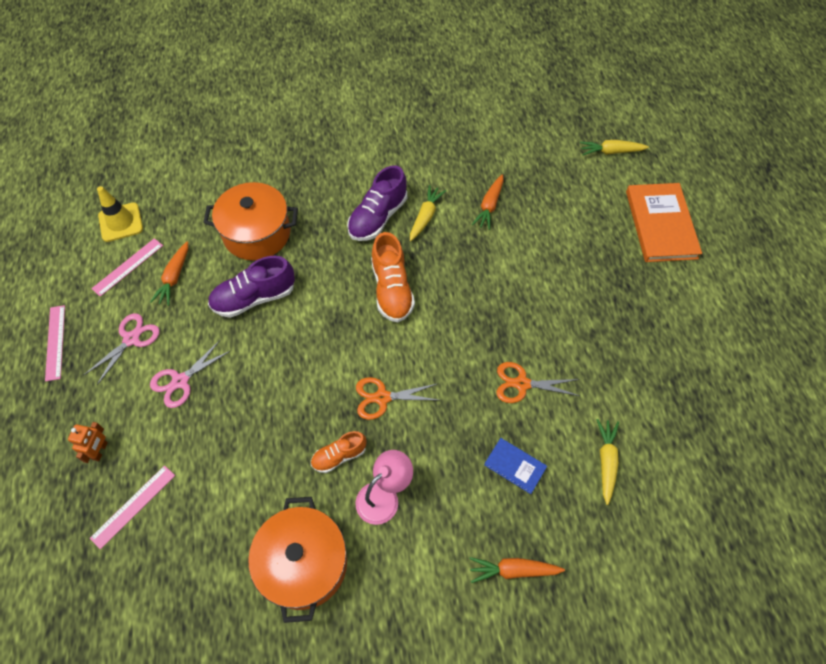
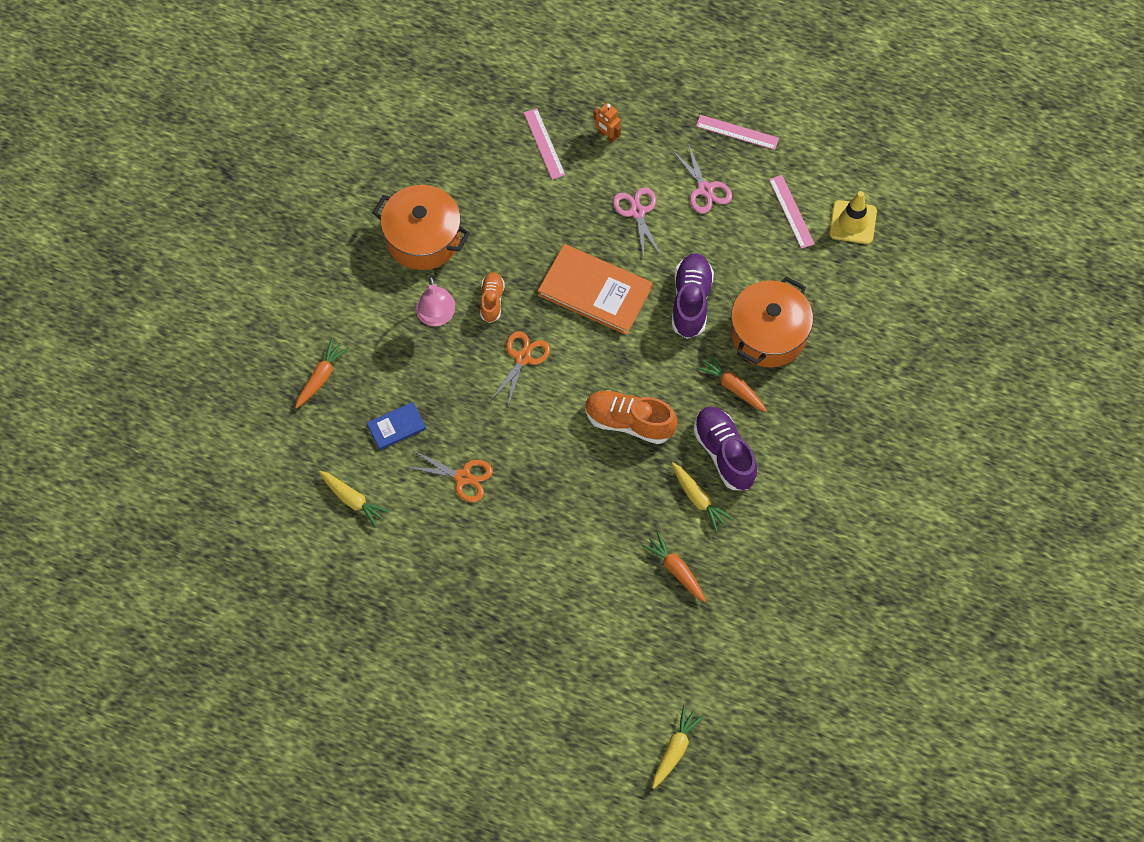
camera: 120 degrees right, 5 degrees up
orange carrot [150,242,188,306] -> orange carrot moved to [697,354,767,412]
orange scissors [497,362,580,403] -> orange scissors turned 75 degrees clockwise [406,450,493,502]
orange book [626,183,702,262] -> orange book moved to [538,244,652,335]

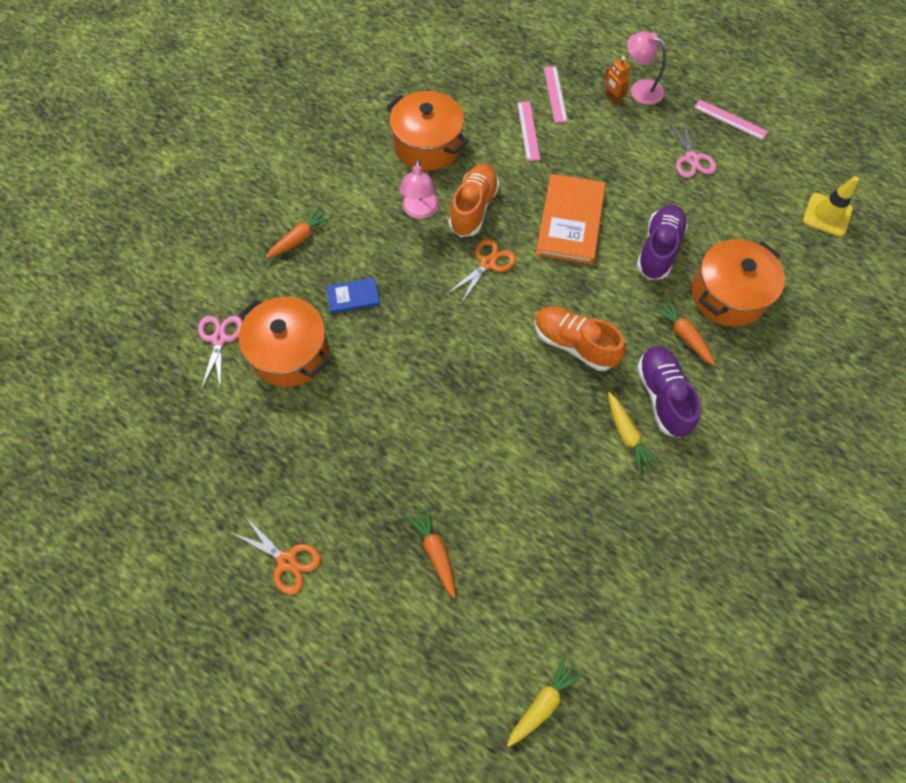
camera: 15 degrees right, 0 degrees up
yellow carrot [319,470,390,528] -> orange pot [238,297,329,387]
orange scissors [406,450,493,502] -> orange scissors moved to [232,517,321,595]
orange shoe [480,272,505,323] -> orange shoe [449,164,499,237], size x1.68
orange book [538,244,652,335] -> orange book turned 60 degrees clockwise [536,174,606,264]
pink scissors [613,187,661,259] -> pink scissors moved to [198,316,243,391]
orange carrot [641,532,706,602] -> orange carrot moved to [406,506,456,598]
pink ruler [769,175,815,249] -> pink ruler moved to [517,101,540,161]
none -> pink lamp [627,31,666,105]

